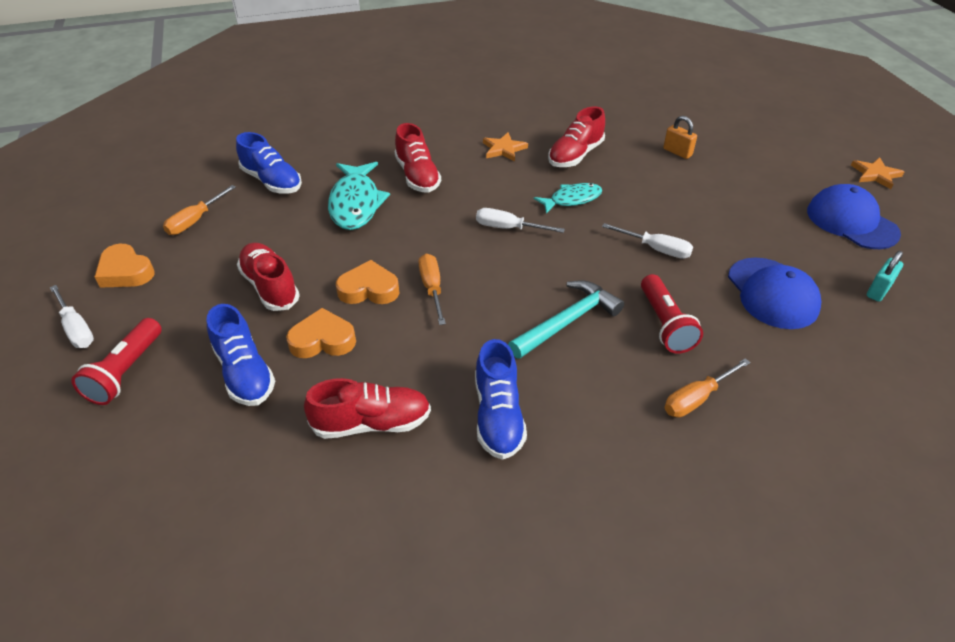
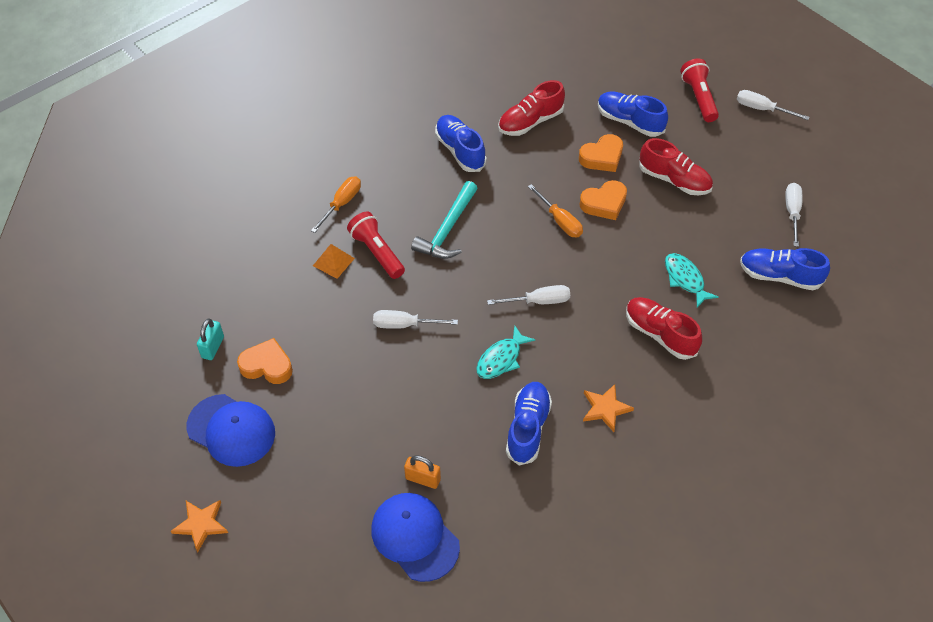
camera: 155 degrees right, 10 degrees up
orange heart [95,244,155,288] -> orange heart moved to [237,338,293,384]
orange screwdriver [163,185,236,235] -> white screwdriver [785,183,803,247]
turquoise fish [328,162,390,230] -> turquoise fish [665,253,719,308], size x0.62
red shoe [548,106,605,167] -> blue shoe [506,382,552,466]
blue cap [728,257,821,329] -> blue cap moved to [371,493,460,582]
none -> orange pyramid [313,244,355,279]

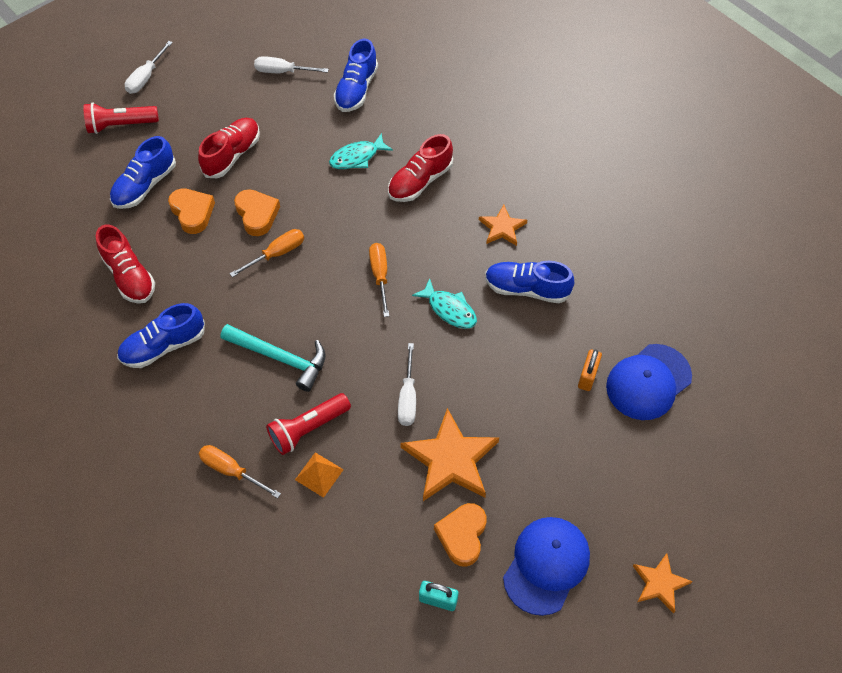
camera: 90 degrees left, 5 degrees up
white screwdriver [487,285,570,305] -> orange screwdriver [369,243,389,317]
none -> orange star [400,408,499,501]

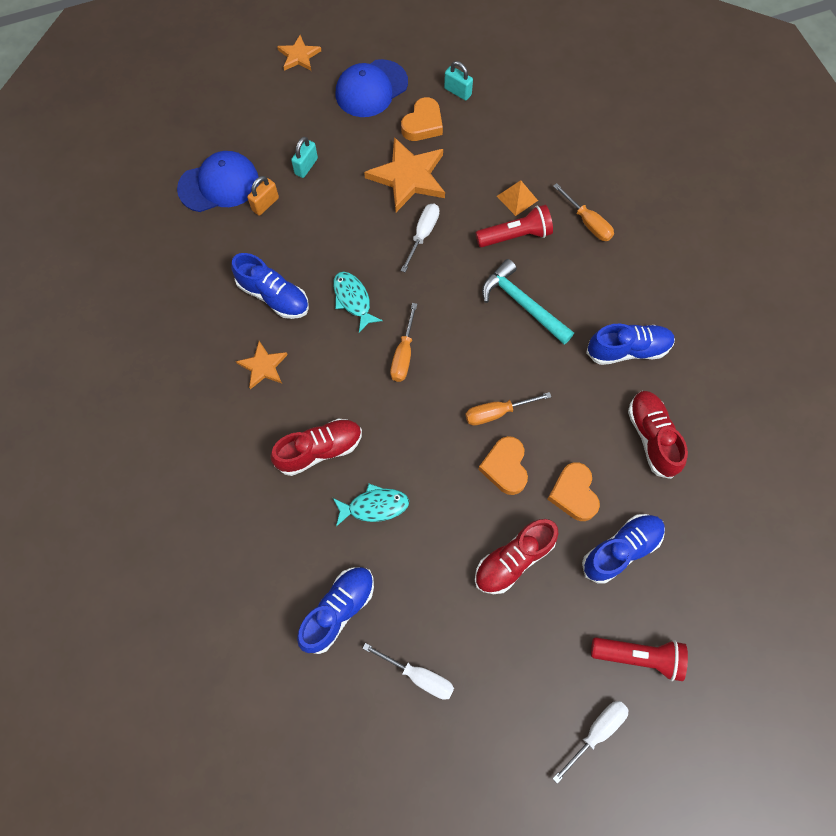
camera: 160 degrees left, 10 degrees up
none -> turquoise padlock [291,136,318,178]

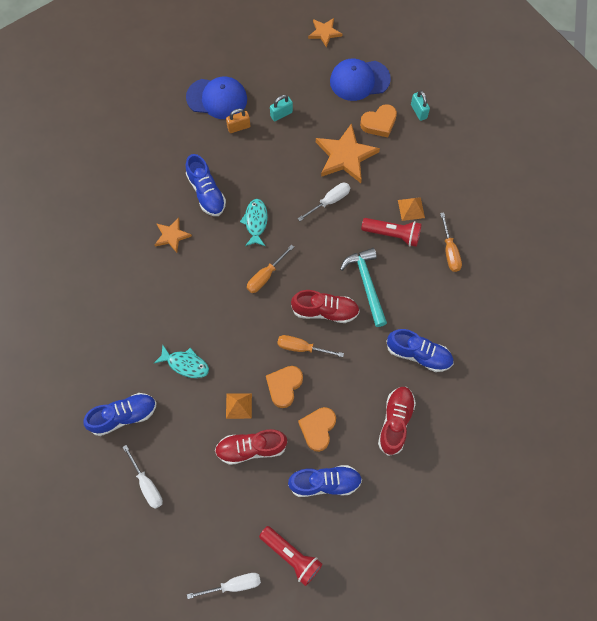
camera: 30 degrees right, 0 degrees up
red shoe [271,418,362,476] -> red shoe moved to [291,290,360,323]
none -> orange pyramid [226,393,252,419]

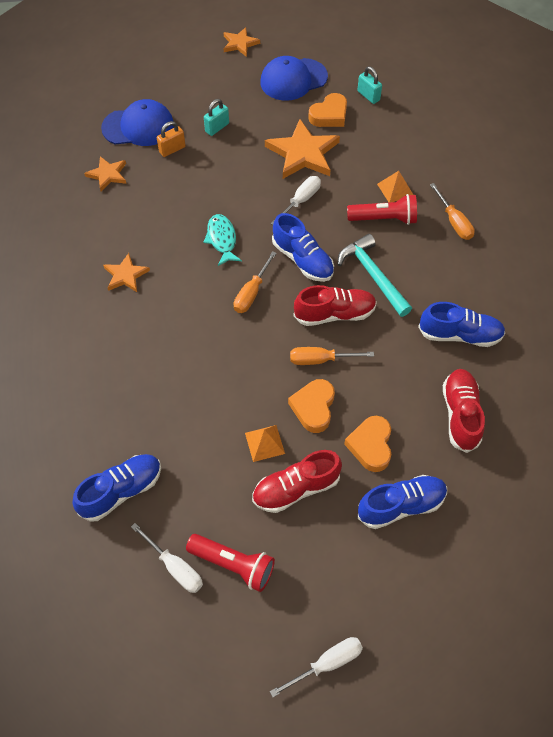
camera: 15 degrees left, 10 degrees down
turquoise fish [154,344,209,378] -> none
blue shoe [186,154,226,216] -> blue shoe moved to [272,213,334,282]
red flashlight [259,526,322,586] -> red flashlight moved to [186,534,275,592]
none -> orange star [84,156,126,191]

